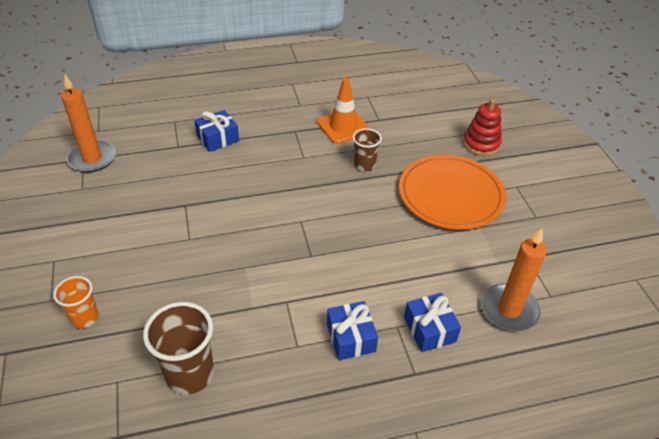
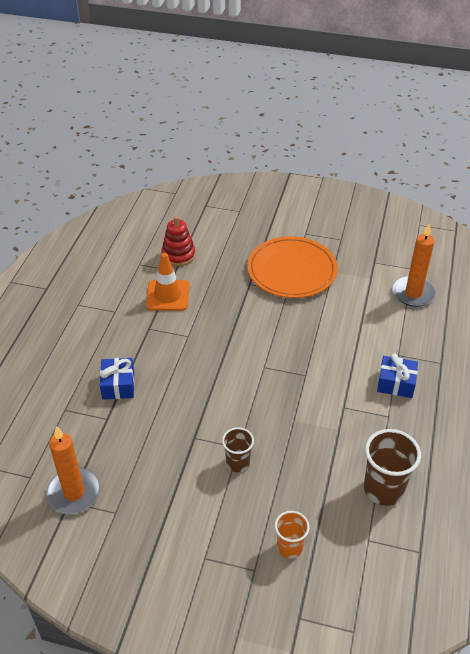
camera: 60 degrees left, 0 degrees up
brown cup [353,128,382,171] -> brown cup moved to [222,427,254,472]
blue gift [404,293,461,352] -> none
red stacking toy [463,99,502,156] -> red stacking toy moved to [161,216,195,266]

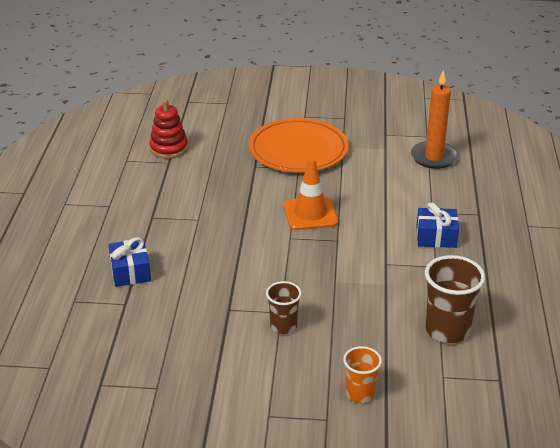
camera: 10 degrees left, 10 degrees down
orange candle [46,426,101,514] -> none
orange traffic cone [146,253,189,311] -> orange traffic cone moved to [284,158,338,230]

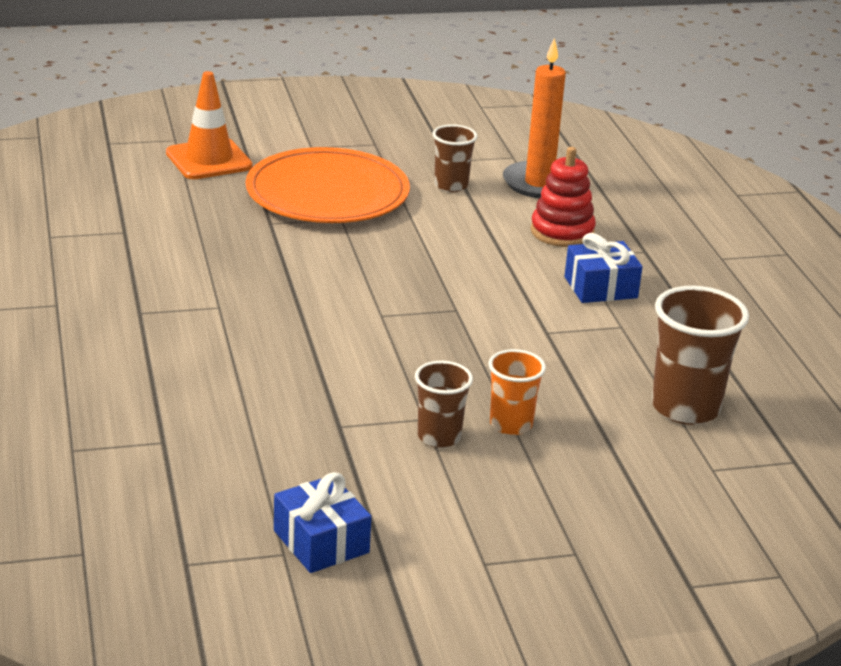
camera: 20 degrees left, 5 degrees down
blue gift [108,237,151,287] -> blue gift moved to [274,472,371,573]
red stacking toy [149,99,188,158] -> red stacking toy moved to [531,147,596,247]
orange traffic cone [284,158,338,230] -> orange traffic cone moved to [166,71,253,179]
orange cup [343,346,382,403] -> orange cup moved to [489,349,546,435]
none -> brown cup [432,124,477,192]

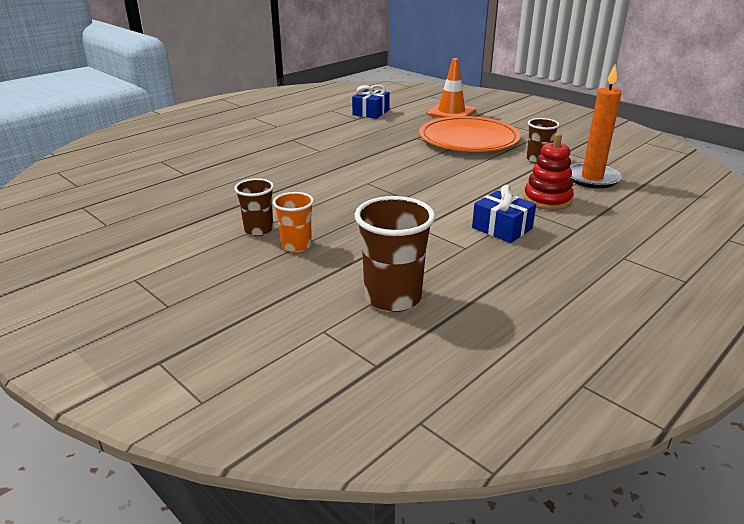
camera: 60 degrees right, 0 degrees up
blue gift [274,472,371,573] -> blue gift moved to [352,85,390,119]

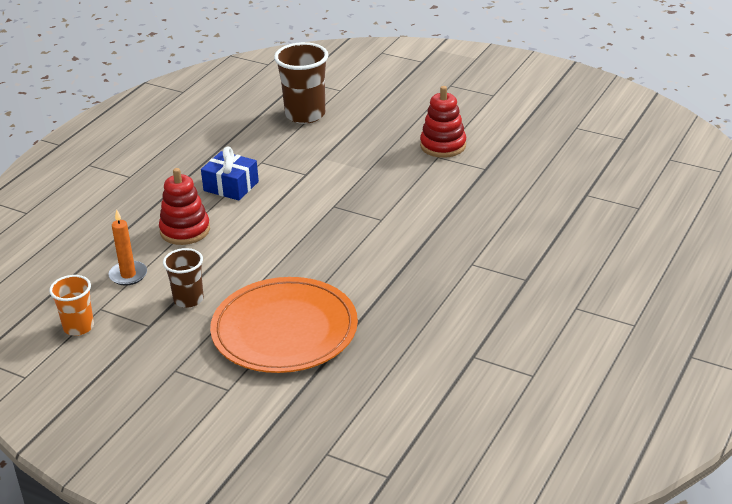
camera: 165 degrees right, 5 degrees up
brown cup [234,178,274,236] -> red stacking toy [420,86,466,158]
orange cup [273,192,314,252] -> orange cup moved to [49,275,94,336]
blue gift [352,85,390,119] -> none
orange traffic cone [427,58,476,118] -> none
orange candle [570,65,622,188] -> orange candle [108,209,147,286], size x0.60

